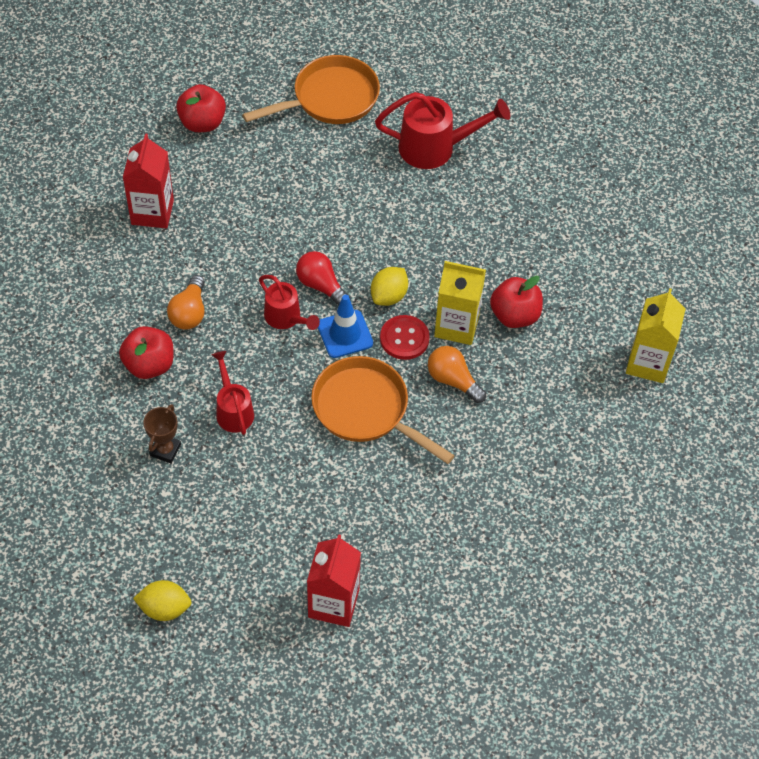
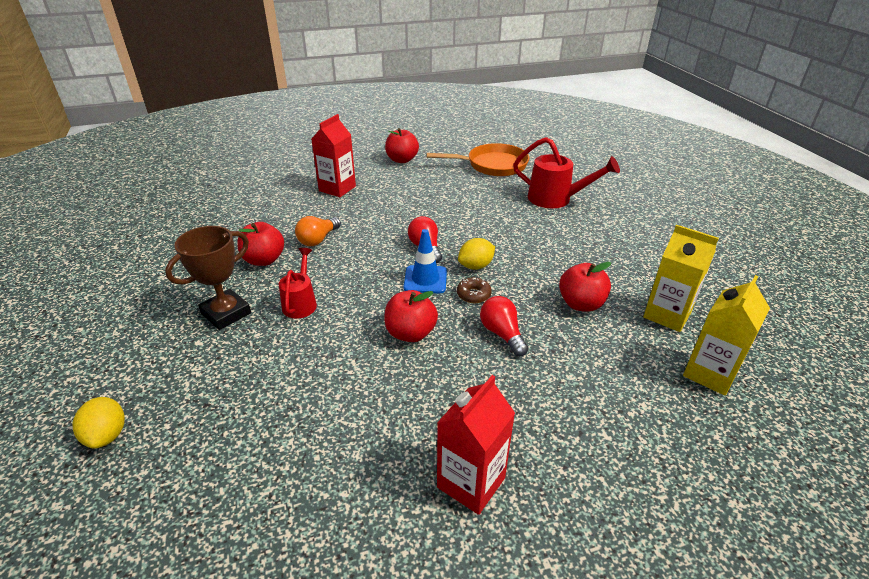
camera: 25 degrees right, 20 degrees down
yellow lemon [133,580,191,621] -> yellow lemon turned 45 degrees clockwise [72,397,125,449]
brown trophy [143,404,181,463] -> brown trophy [165,226,251,330], size x1.67
red watering can [259,275,320,330] -> none
red carton [307,534,361,627] -> red carton moved to [437,375,515,515]
orange pan [311,356,455,464] -> red apple [384,290,438,342]
red button [380,315,430,360] -> brown donut [457,277,492,303]
orange light bulb [428,346,486,403] -> red light bulb [480,296,528,356]
yellow carton [434,261,486,345] -> yellow carton moved to [643,225,719,332]

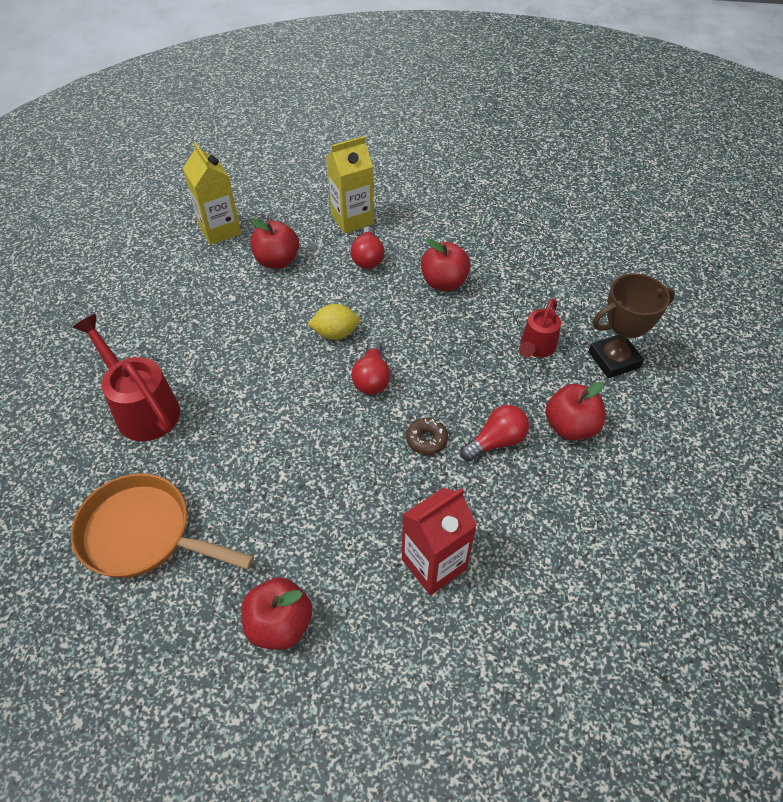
camera: 155 degrees left, 15 degrees up
yellow lemon [72,397,125,449] -> none
orange light bulb [295,216,341,246] -> red light bulb [460,405,529,461]
blue traffic cone [403,229,447,293] -> none
red carton [437,375,515,515] -> none
brown donut [457,277,492,303] -> brown donut moved to [406,418,448,455]
yellow carton [683,275,770,396] -> yellow carton moved to [326,136,374,233]

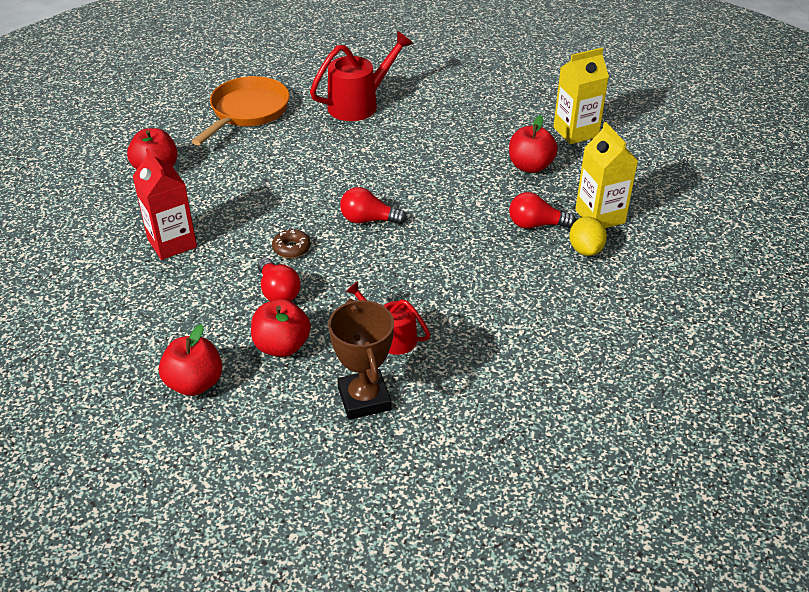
camera: 95 degrees right, 10 degrees down
yellow lemon [308,304,360,340] -> yellow lemon moved to [569,216,607,256]
red apple [421,239,471,291] -> red apple moved to [159,324,222,396]

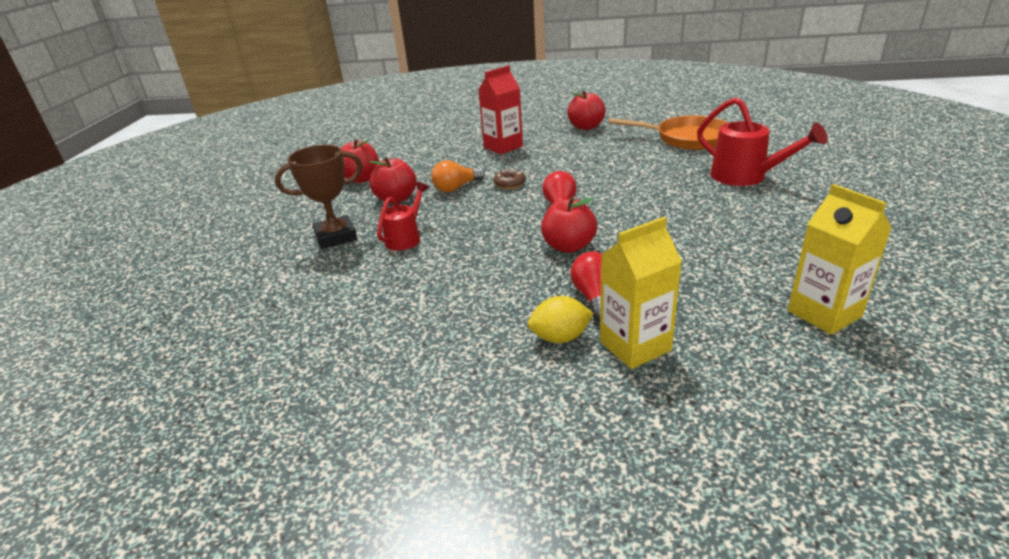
camera: 85 degrees right, 10 degrees down
red light bulb [258,258,301,301] -> orange light bulb [431,160,485,192]
red apple [509,115,558,173] -> red apple moved to [541,197,597,253]

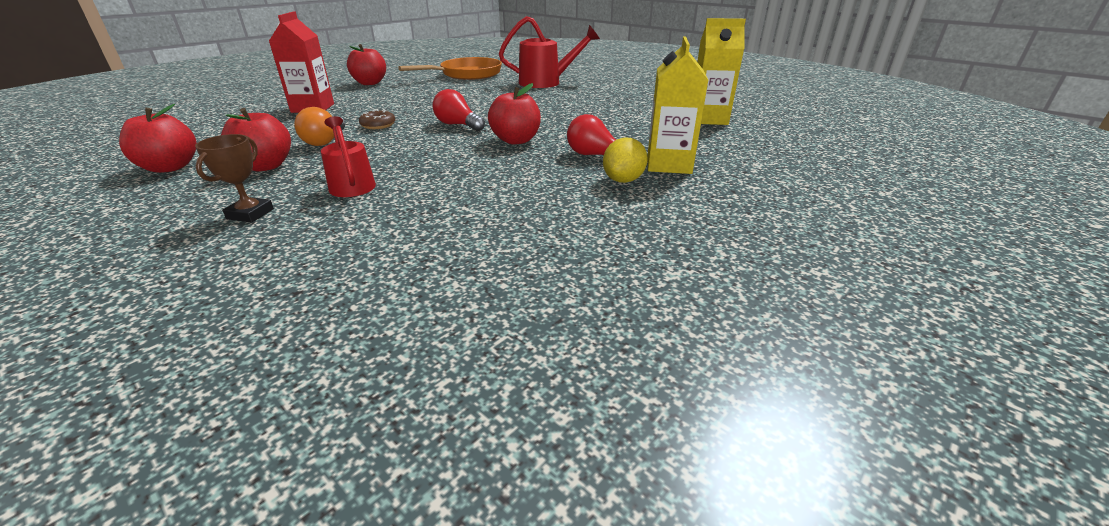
camera: 55 degrees left, 0 degrees up
brown trophy [275,145,363,249] -> brown trophy [195,134,274,223], size x0.60

